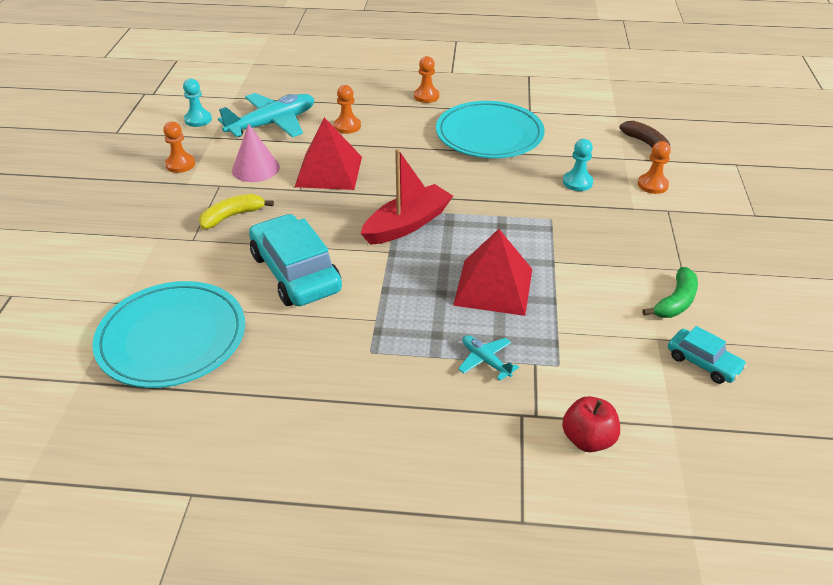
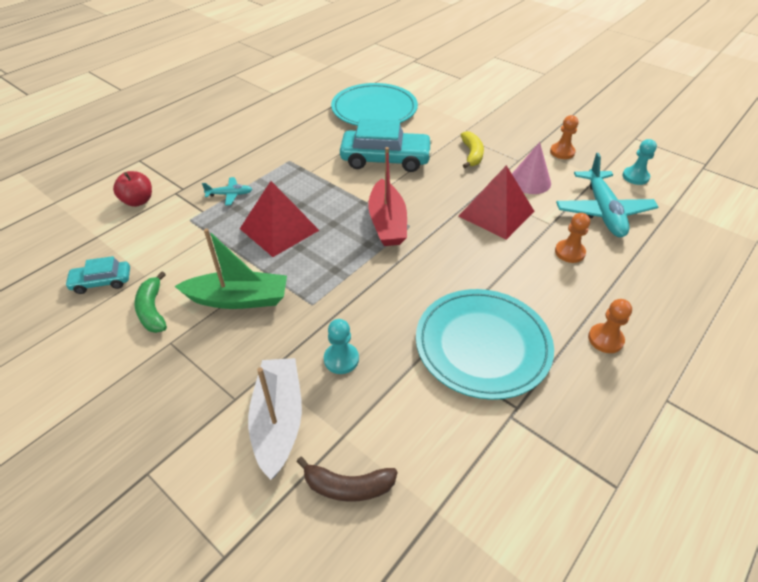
camera: 125 degrees right, 5 degrees up
orange pawn [638,141,671,194] -> white boat [248,358,302,480]
none -> green boat [174,228,287,309]

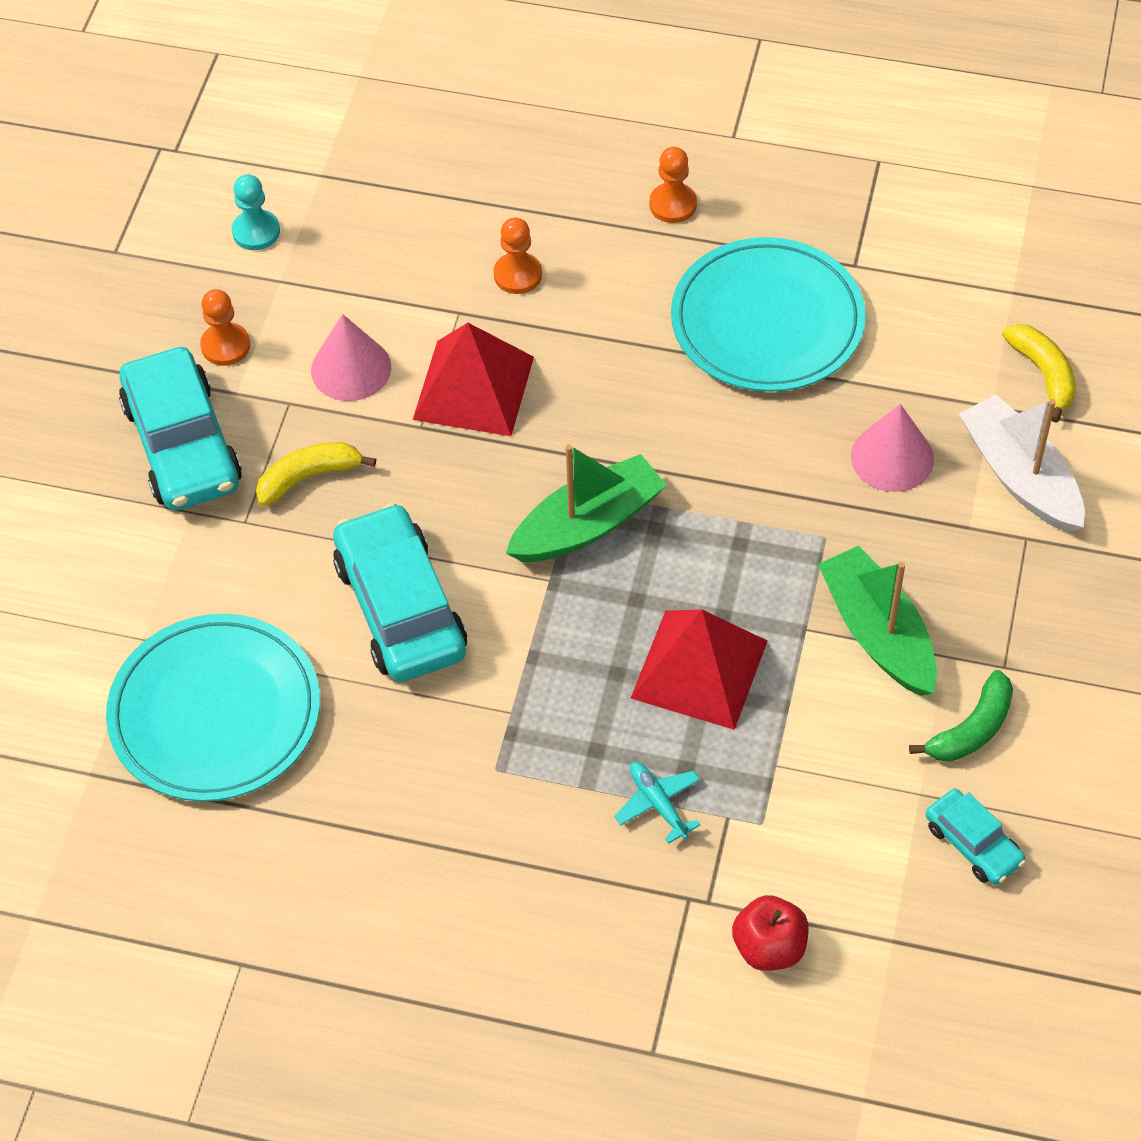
camera: 115 degrees left, 10 degrees up
white boat [248,358,302,480] -> white boat turned 90 degrees clockwise [959,395,1085,532]
brown banana [296,457,398,502] -> yellow banana [1002,324,1076,423]
turquoise pawn [324,319,359,374] -> pink cone [851,404,934,492]
red boat [368,147,407,246] -> green boat [506,444,667,562]
turquoise plane [556,153,658,237] -> none
none -> turquoise car [119,347,242,511]

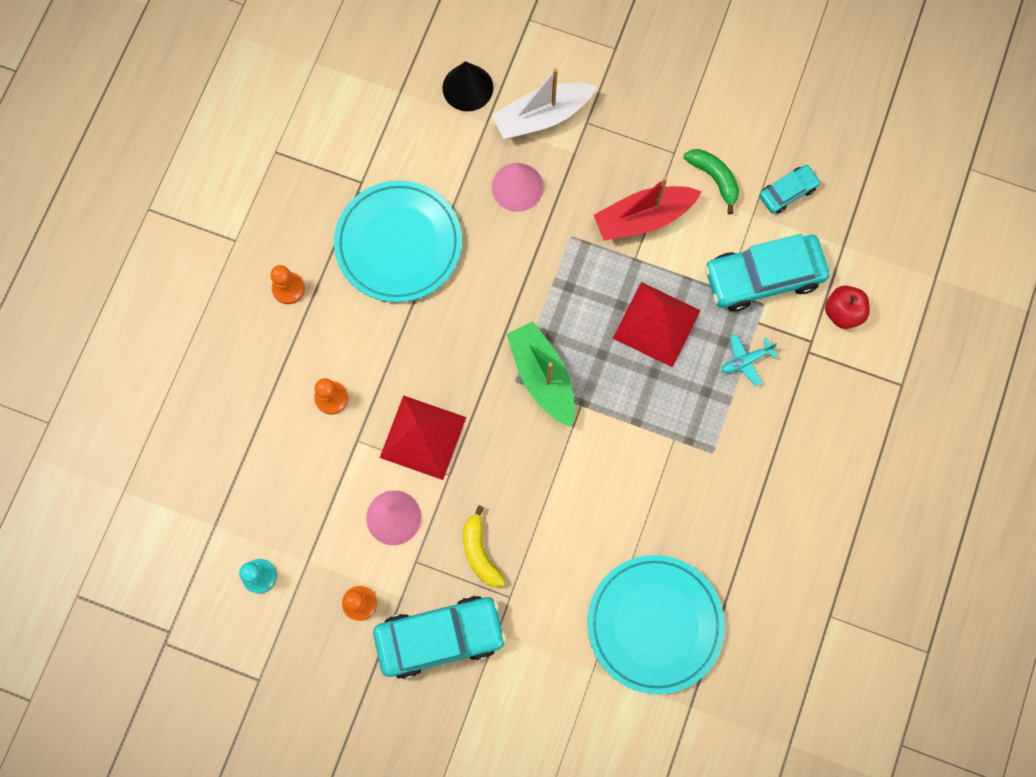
camera: 85 degrees left, 20 degrees up
turquoise car [333,503,467,682] -> turquoise car moved to [704,234,829,311]
green boat [818,546,937,696] -> red boat [594,177,702,241]
yellow banana [1002,324,1076,423] -> black cone [442,61,493,111]

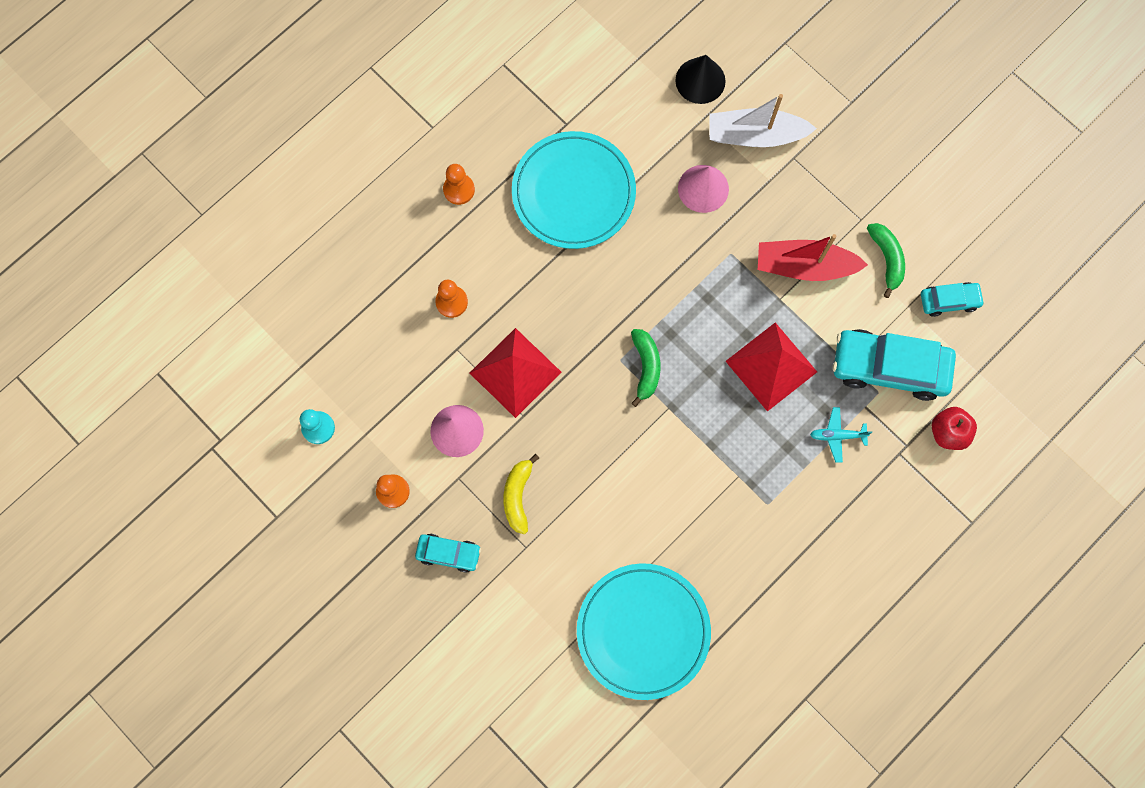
camera: 25 degrees right, 0 degrees up
turquoise car [373,596,507,679] -> turquoise car [415,534,481,573], size x0.52
green boat [507,321,575,427] -> green banana [631,329,661,407]

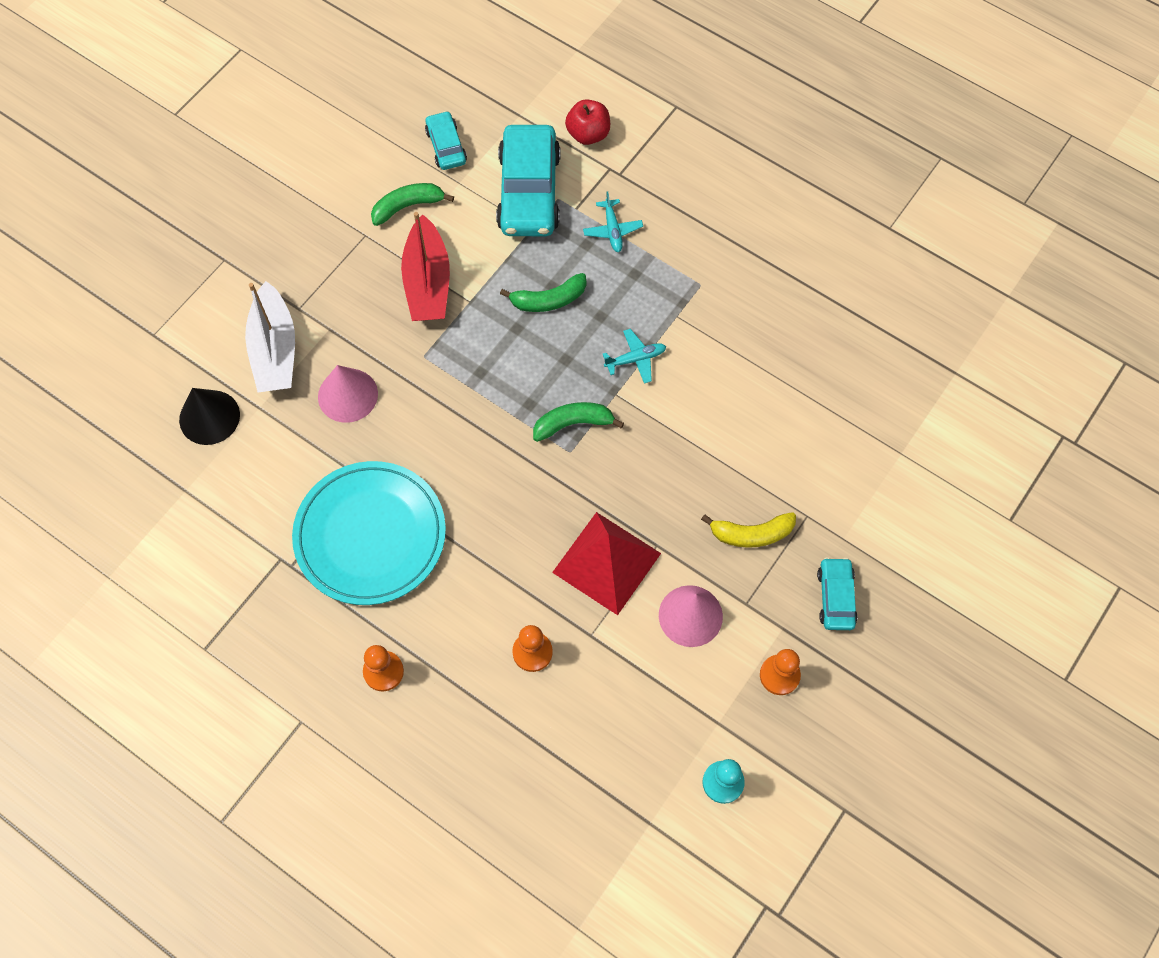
camera: 100 degrees left, 10 degrees down
turquoise plate [577,563,711,700] -> none
red pyramid [725,322,817,412] -> green banana [500,273,586,312]
none -> turquoise plane [603,329,666,384]

